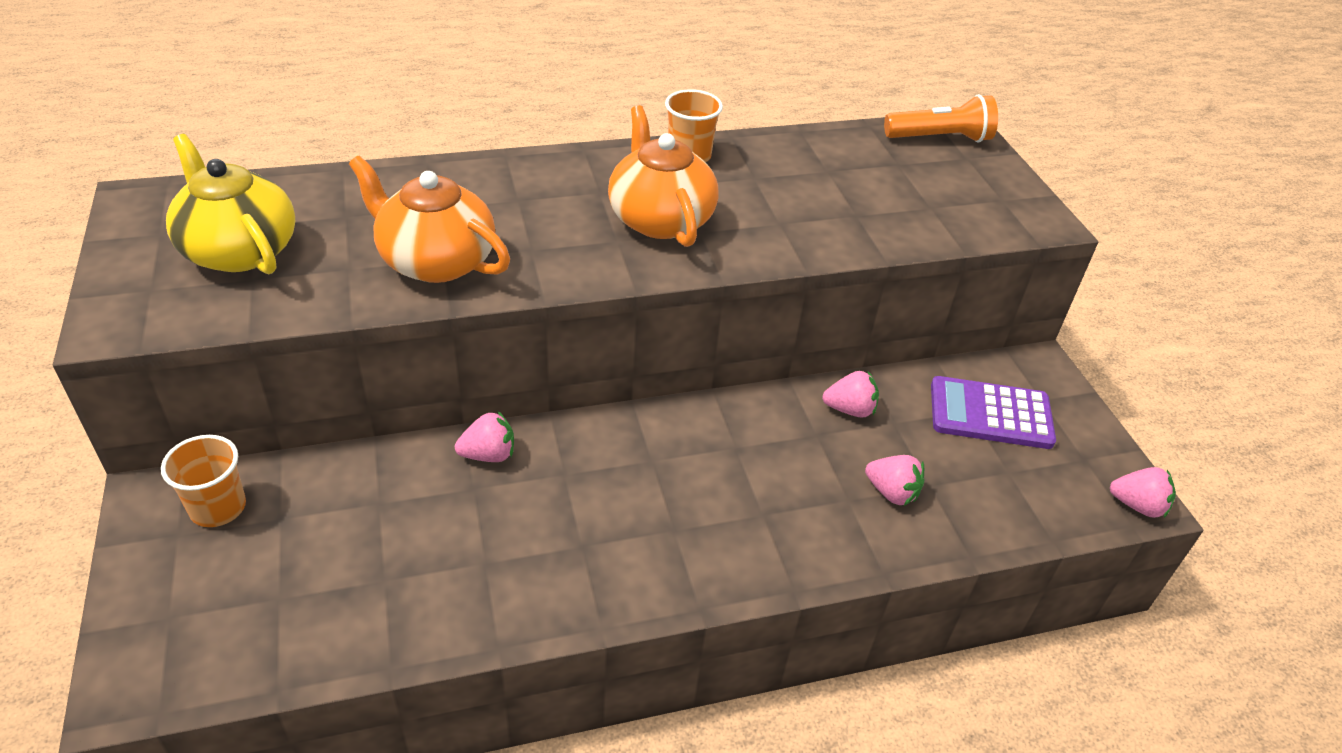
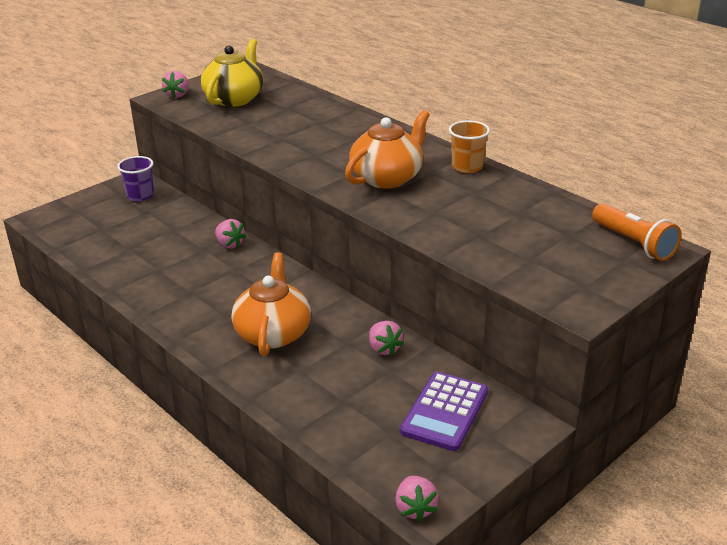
camera: 65 degrees right, 10 degrees down
orange cup [161,435,246,527] -> purple cup [117,156,154,202]
orange teapot [349,156,510,283] -> orange teapot moved to [232,252,311,356]
pink strawberry [865,455,925,506] -> pink strawberry moved to [162,71,189,98]
purple calculator [931,376,1056,449] -> purple calculator turned 135 degrees counterclockwise [400,372,488,451]

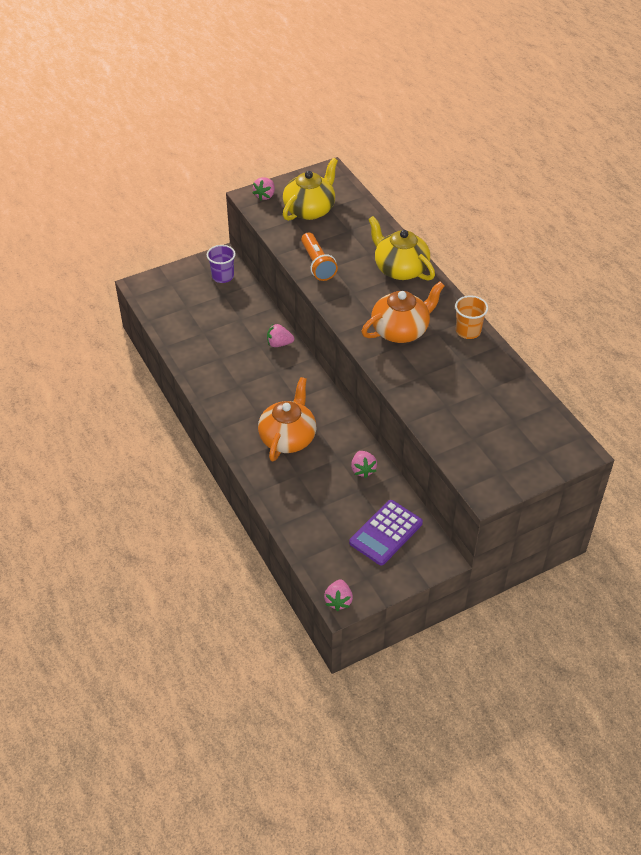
camera: 15 degrees right, 15 degrees up
pink strawberry [215,219,246,249] -> pink strawberry turned 120 degrees clockwise [267,324,294,347]
orange flashlight [592,203,681,261] -> orange flashlight moved to [301,233,338,281]
none -> yellow teapot [368,216,435,281]

